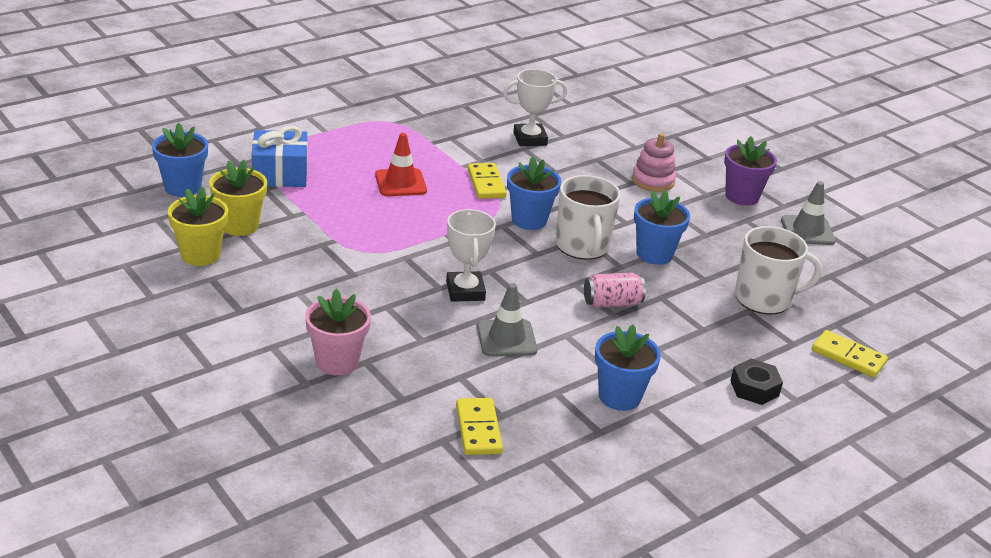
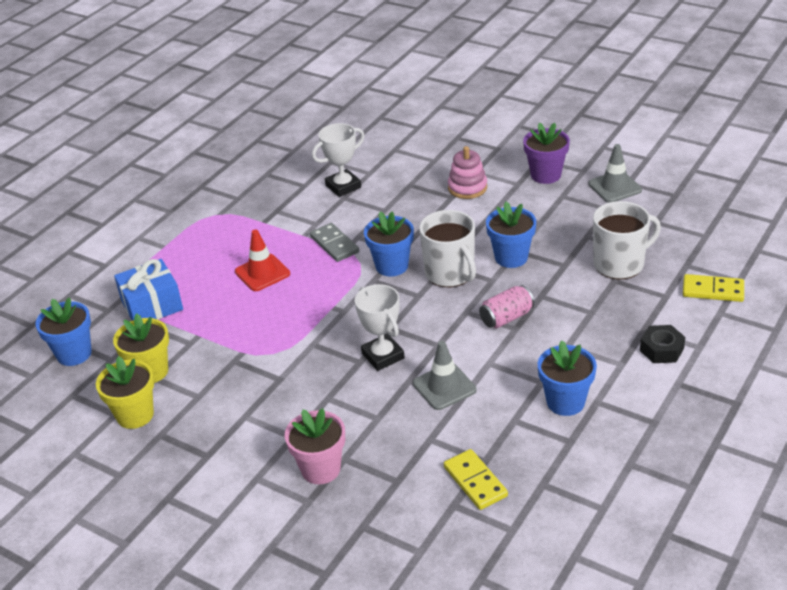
camera: 15 degrees left, 5 degrees up
yellow domino [468,163,507,199] -> grey domino [310,223,359,262]

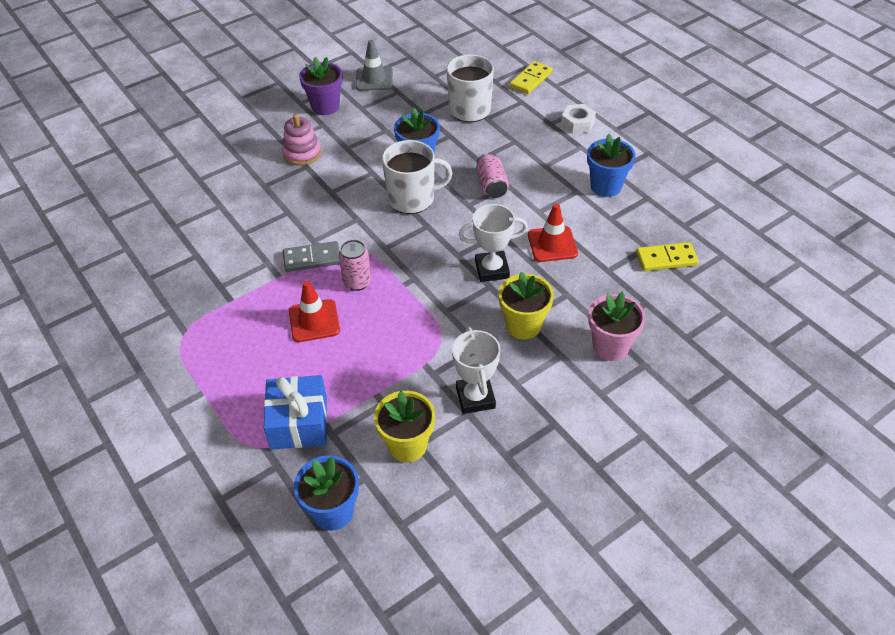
camera: 70 degrees left, 10 degrees up
yellow flower pot [96,356,154,429] -> yellow flower pot moved to [499,271,554,339]
white trophy [312,123,365,197] -> white trophy moved to [452,327,501,414]
blue flower pot [364,212,414,276] -> none
grey traffic cone [413,341,477,410] -> red traffic cone [528,204,578,262]
black nut [640,325,685,363] -> white nut [561,104,596,134]
none -> pink can [339,240,371,291]

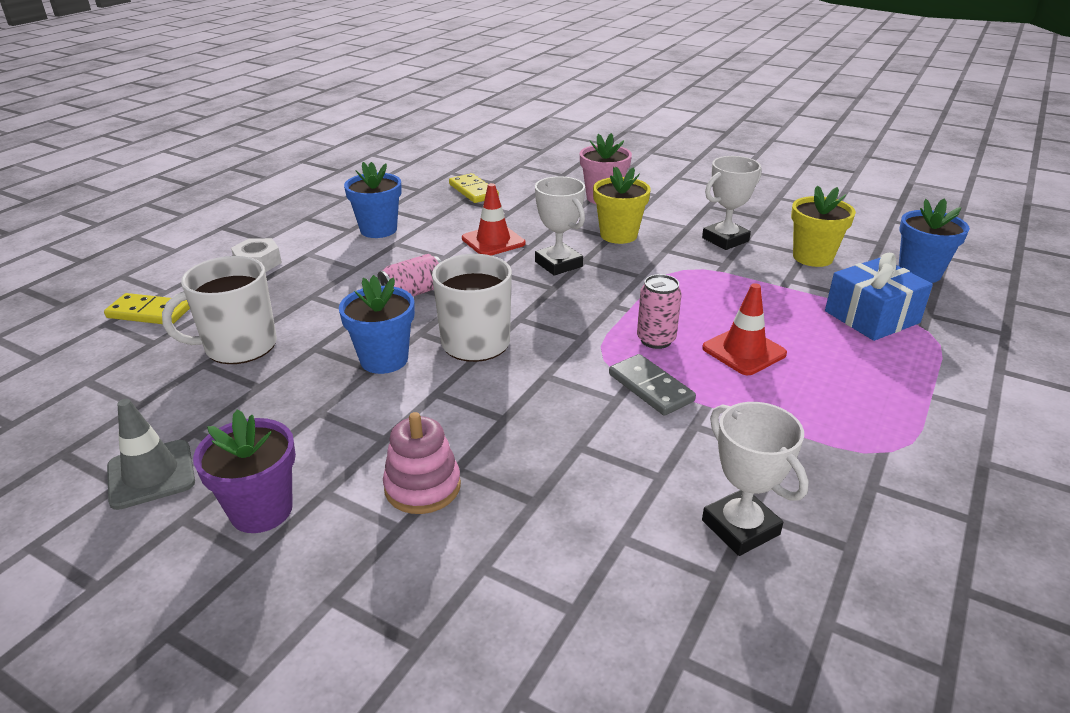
camera: 115 degrees left, 15 degrees down
none -> white trophy [702,402,809,556]

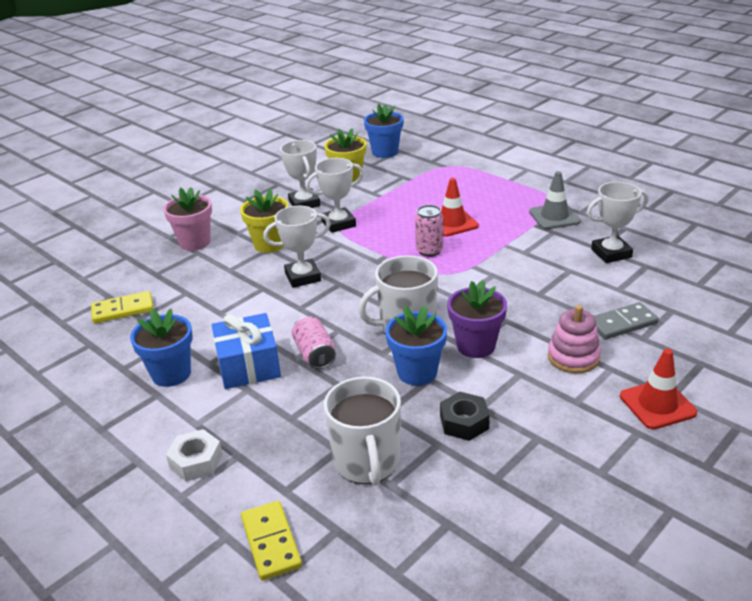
camera: 75 degrees left, 0 degrees up
yellow domino [104,293,190,324] -> yellow domino turned 45 degrees counterclockwise [241,501,302,581]
grey traffic cone [107,399,195,510] -> grey traffic cone moved to [529,171,581,229]
purple flower pot [193,409,296,533] -> purple flower pot moved to [447,280,507,358]
red traffic cone [462,183,526,256] -> red traffic cone moved to [620,349,697,429]
grey domino [609,354,696,416] -> grey domino moved to [594,302,659,340]
blue gift [825,253,933,341] -> blue gift moved to [212,313,281,389]
none -> white trophy [306,158,364,233]
none -> black nut [440,392,490,441]

